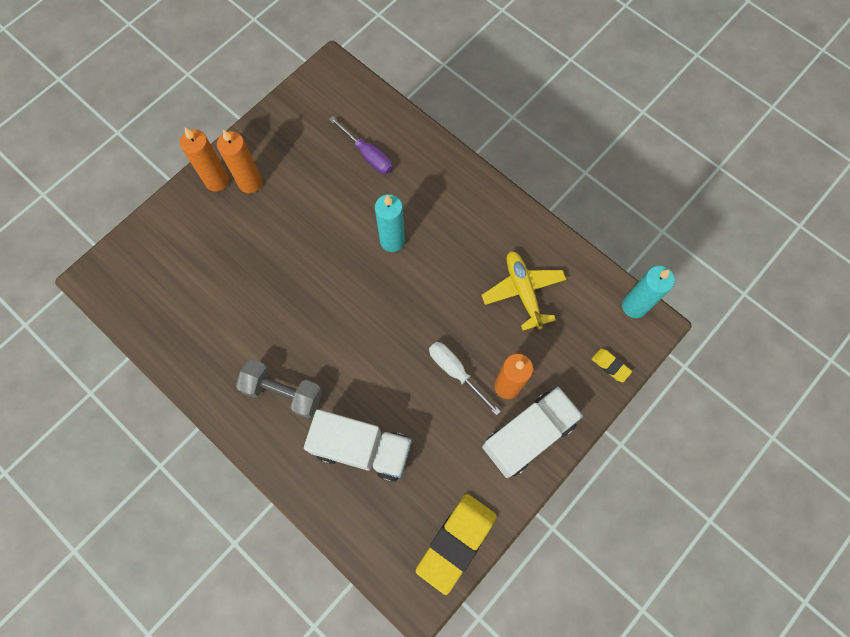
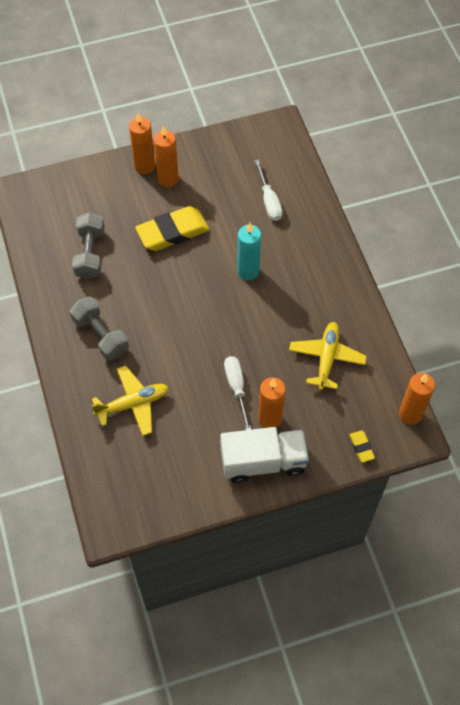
camera: 30 degrees right, 10 degrees down
white truck [304,409,412,482] -> yellow plane [92,366,169,436]
purple screwdriver [329,116,393,174] -> white screwdriver [254,160,283,221]
yellow eraser [416,494,496,595] -> yellow eraser moved to [135,206,209,251]
turquoise candle [622,266,675,318] -> orange candle [399,373,435,425]
none -> grey dumbbell [72,212,105,279]

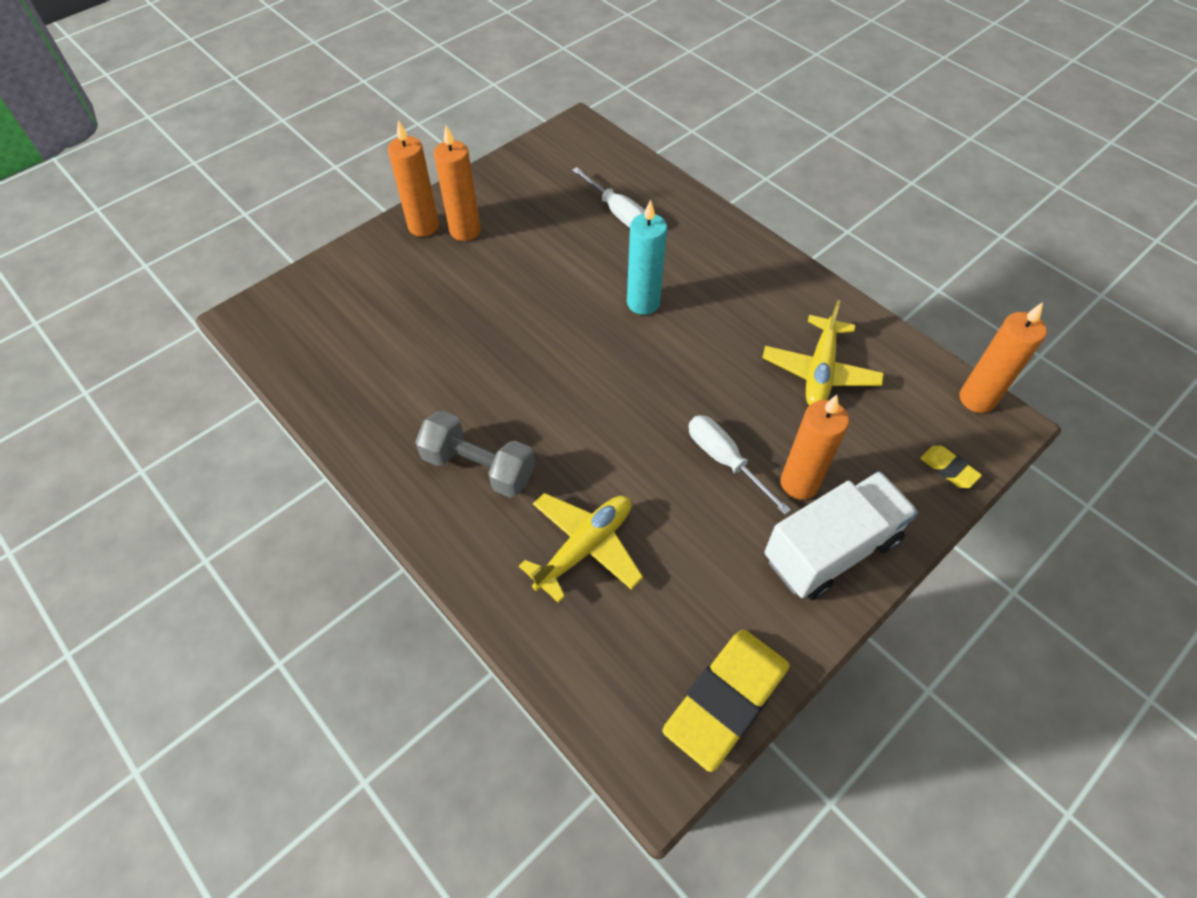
camera: 25 degrees left, 5 degrees down
grey dumbbell [72,212,105,279] -> none
yellow eraser [135,206,209,251] -> yellow eraser moved to [662,630,790,772]
yellow plane [289,322,367,390] -> yellow plane turned 150 degrees counterclockwise [762,300,884,406]

